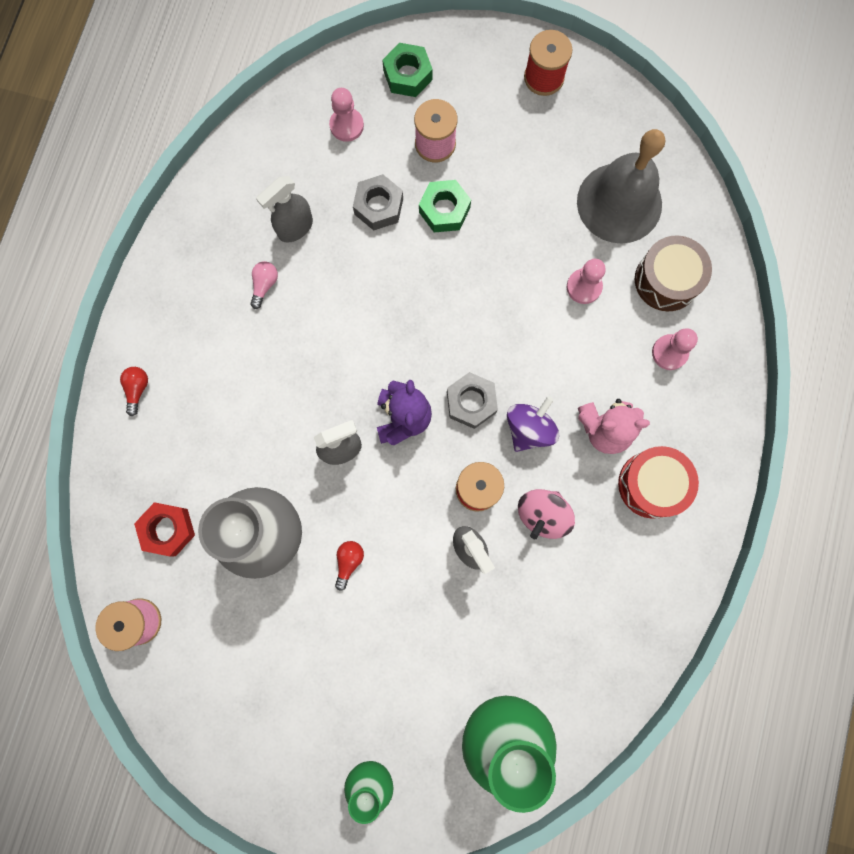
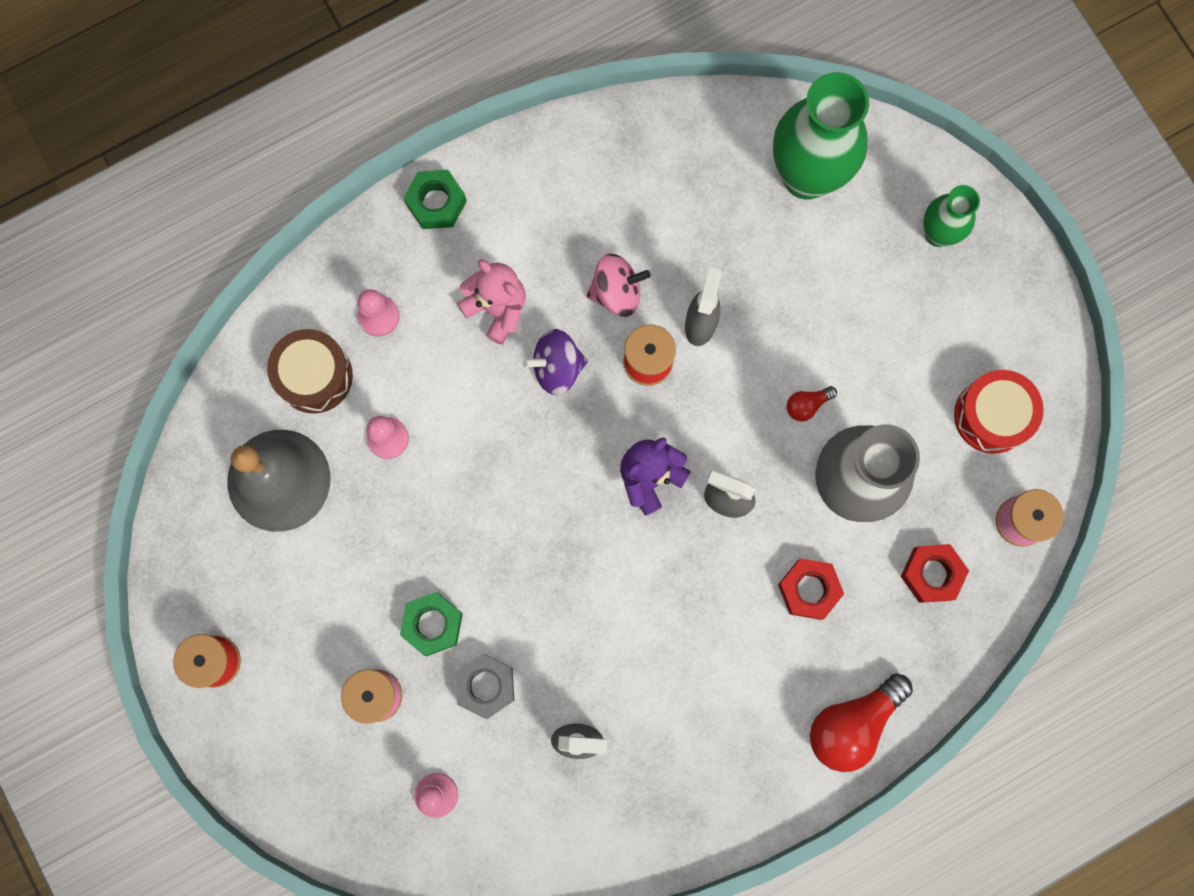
camera: 135 degrees left, 0 degrees up
red light bulb [120,367,148,416] -> red light bulb [810,674,913,772], size x2.13
pink light bulb [250,261,278,309] -> none
green nut [382,43,433,97] -> green nut moved to [404,170,467,229]
grey nut [447,372,498,429] -> none
red drum [618,446,699,519] -> red drum moved to [954,370,1044,454]
none -> red nut [778,559,844,620]

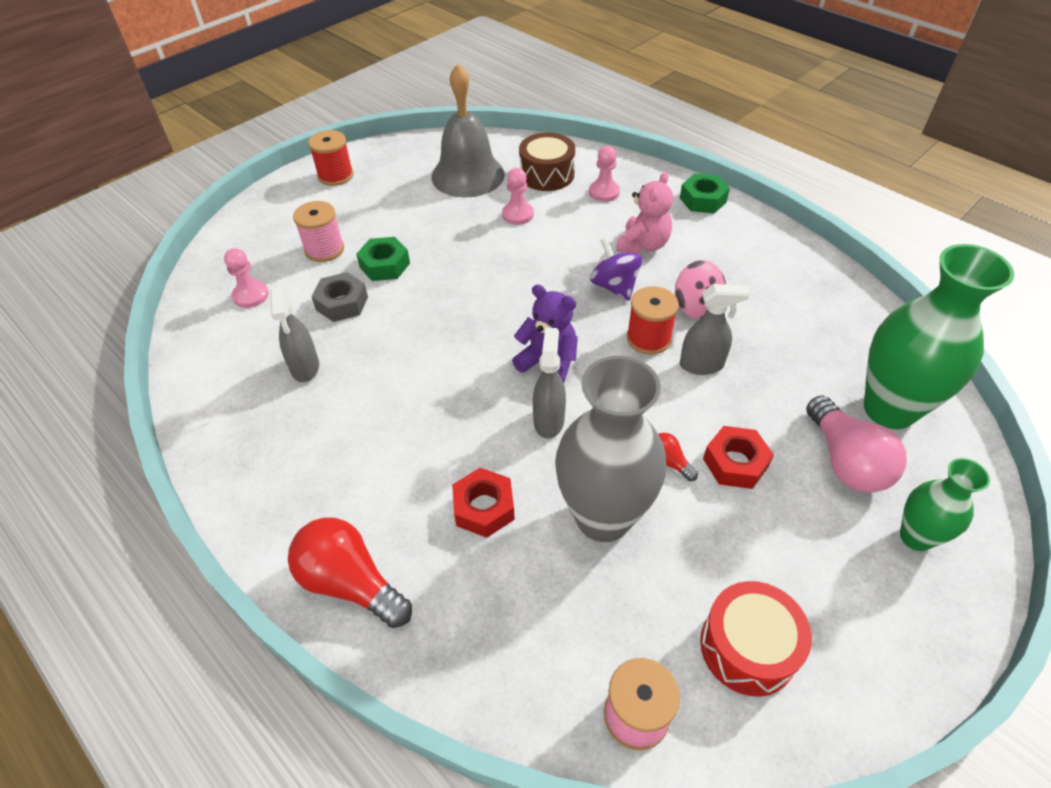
camera: 75 degrees right, 30 degrees down
red nut [901,544,969,603] -> red nut moved to [703,426,774,489]
none -> pink light bulb [806,395,907,493]

